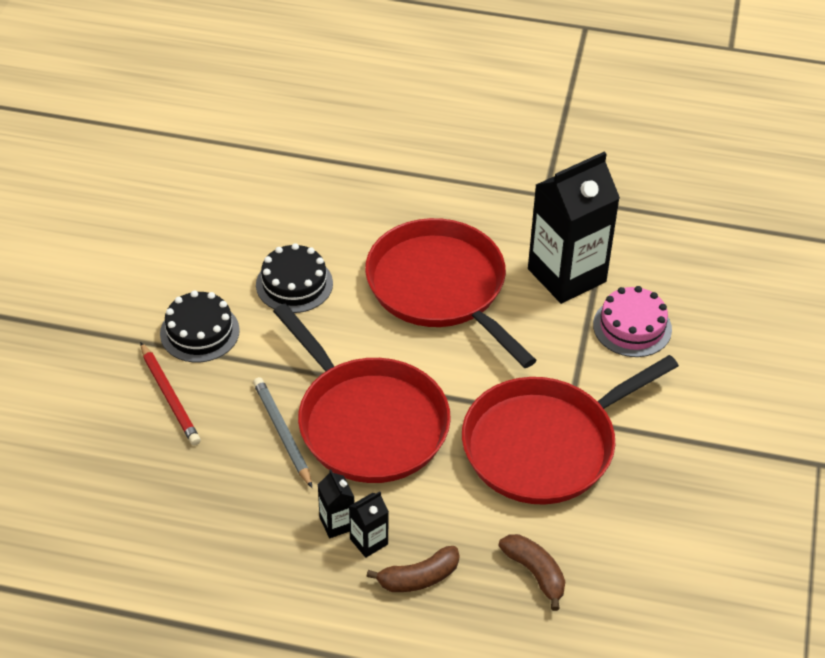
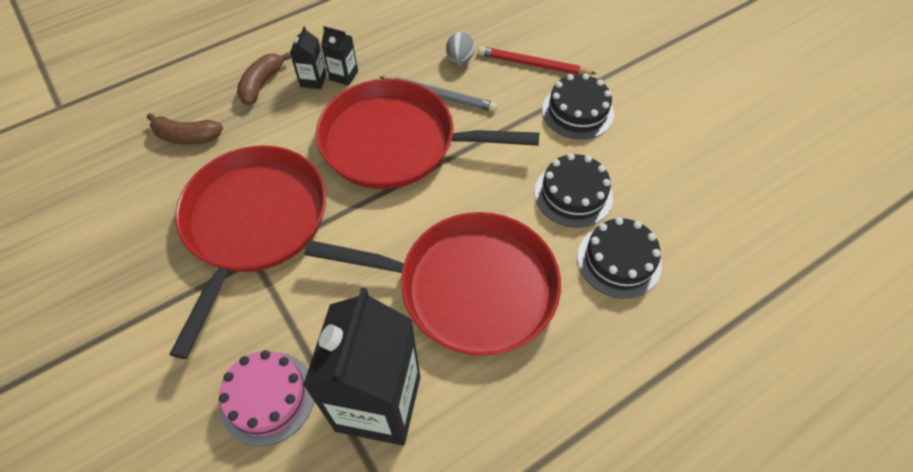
camera: 135 degrees right, 10 degrees up
none -> grey egg [446,32,474,65]
none -> black cake [577,217,662,299]

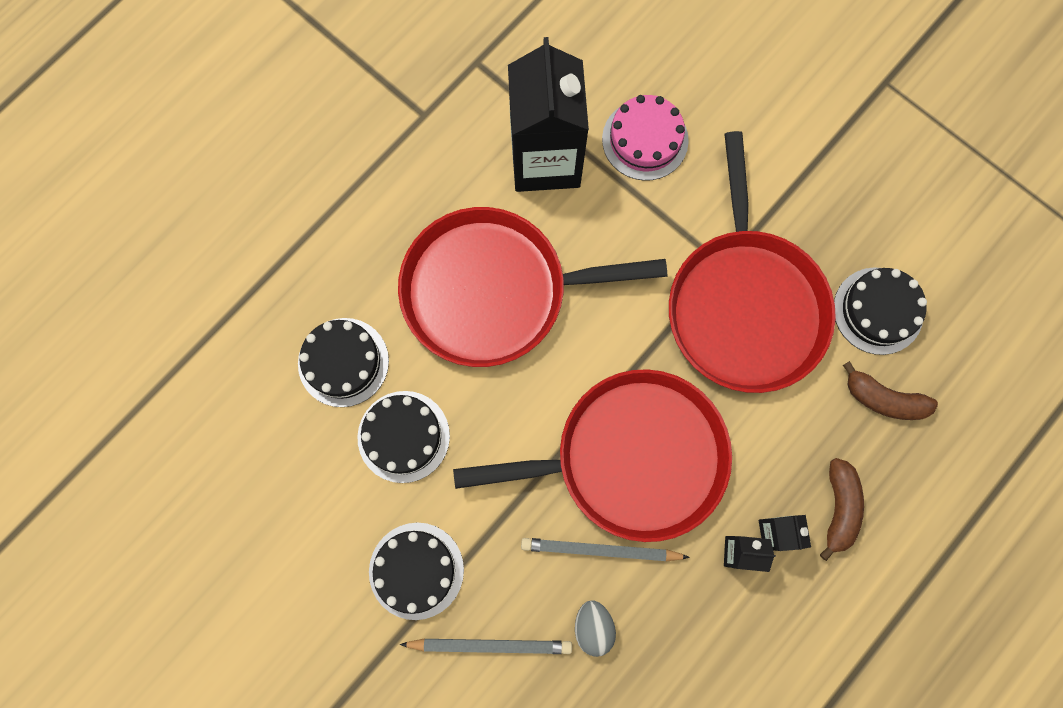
camera: 165 degrees right, 20 degrees up
brown banana [147,113,223,144] -> brown banana turned 150 degrees counterclockwise [843,361,938,420]
red pencil [478,46,597,75] -> grey pencil [400,638,572,654]
none -> black cake [834,267,927,355]

